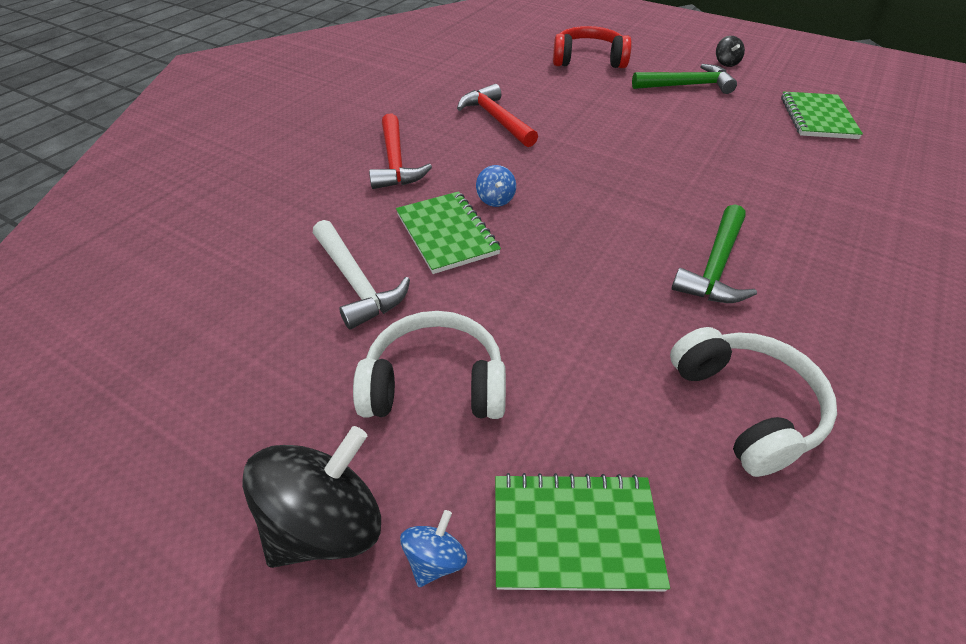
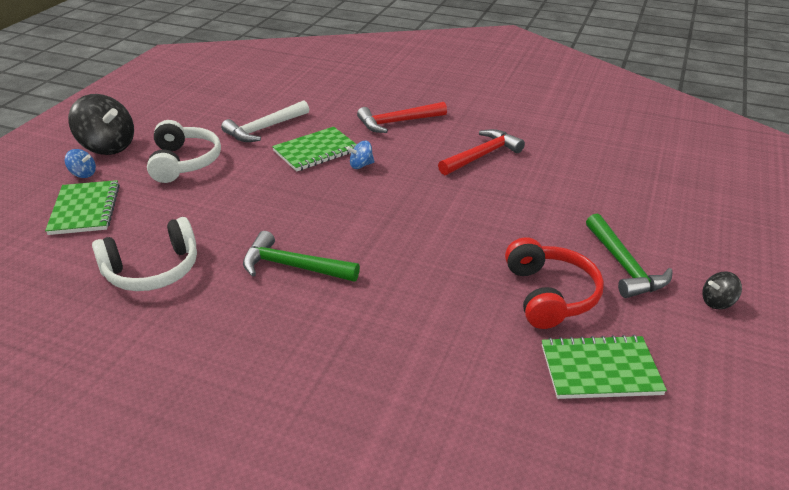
camera: 80 degrees right, 10 degrees down
red headphones [553,26,632,68] -> red headphones moved to [505,237,604,329]

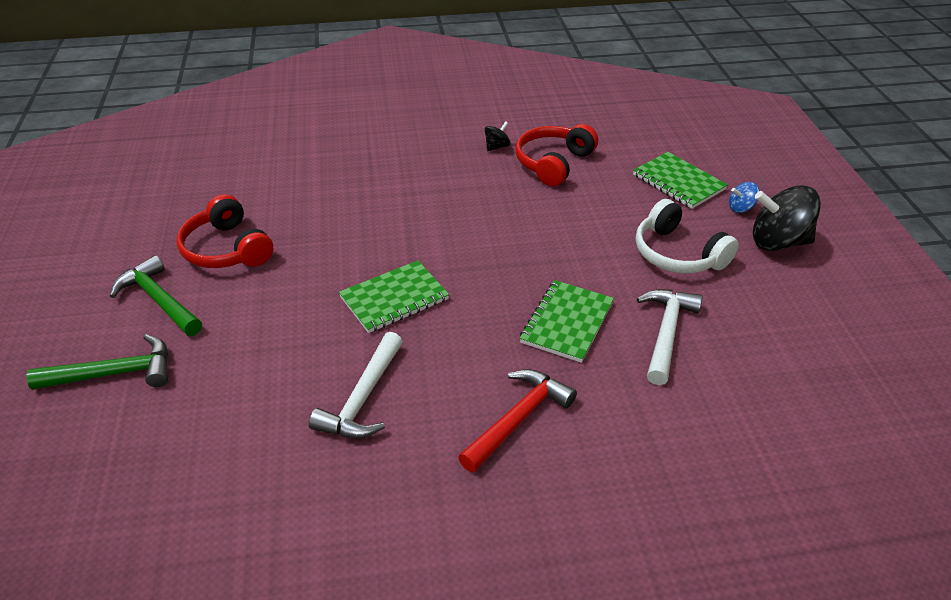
camera: 150 degrees right, 5 degrees up
white headphones [92,217,197,291] -> red headphones [515,124,598,187]
green hammer [243,231,360,281] -> green hammer moved to [26,334,168,390]
blue spinning top [346,141,375,169] -> none
red hammer [438,129,525,175] -> white hammer [309,332,403,438]
green notebook [542,335,667,399] -> green notebook moved to [339,260,449,333]
black spinning top [702,272,742,309] -> black spinning top moved to [484,121,511,151]

